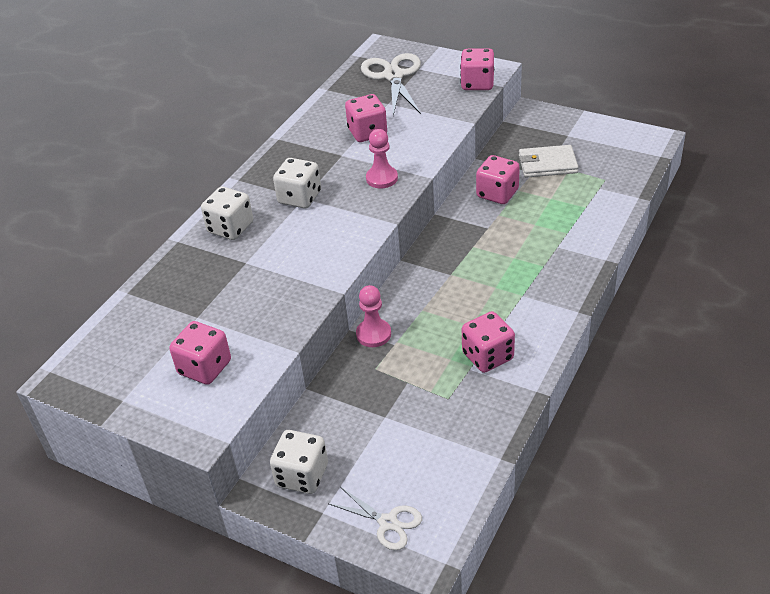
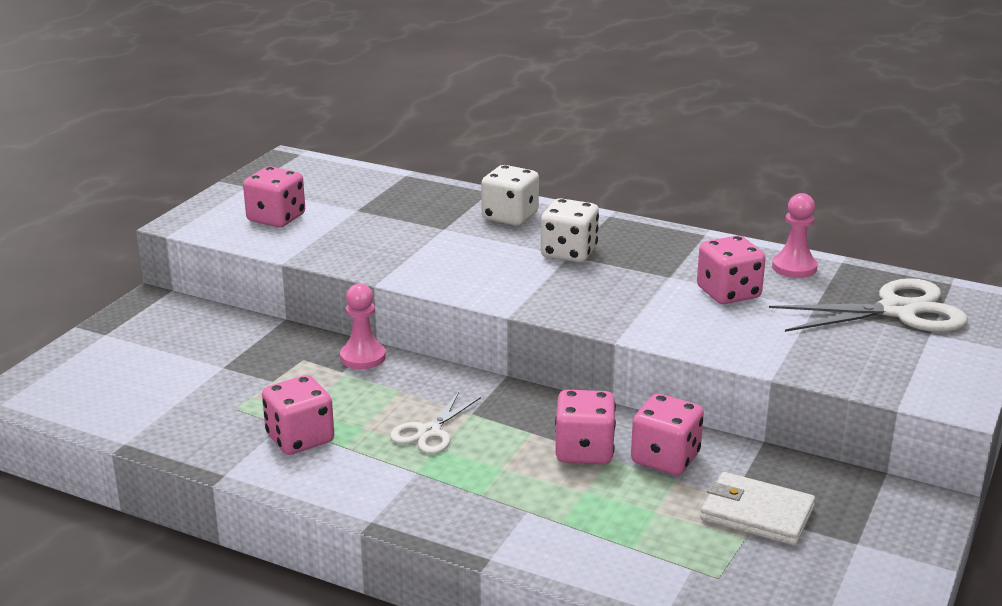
camera: 85 degrees right, 15 degrees down
white dice [270,430,328,494] -> none
white scissors [328,487,422,550] -> white scissors moved to [390,392,481,454]
pink pawn [366,129,398,188] -> pink pawn moved to [772,193,818,278]
pink dice [460,48,494,90] -> pink dice moved to [555,390,616,464]
white wallet [519,145,579,178] -> white wallet turned 60 degrees counterclockwise [701,472,815,546]

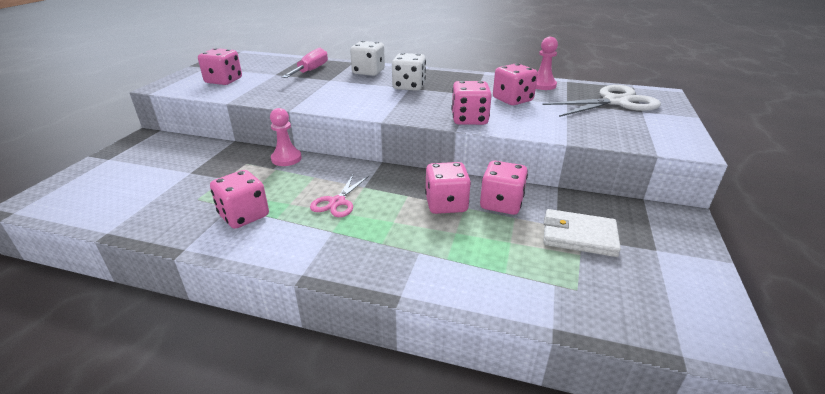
camera: 10 degrees left, 5 degrees up
white scissors [390,392,481,454] -> pink scissors [310,175,369,217]
none -> pink screwdriver [282,48,328,78]
none -> pink dice [451,81,492,125]

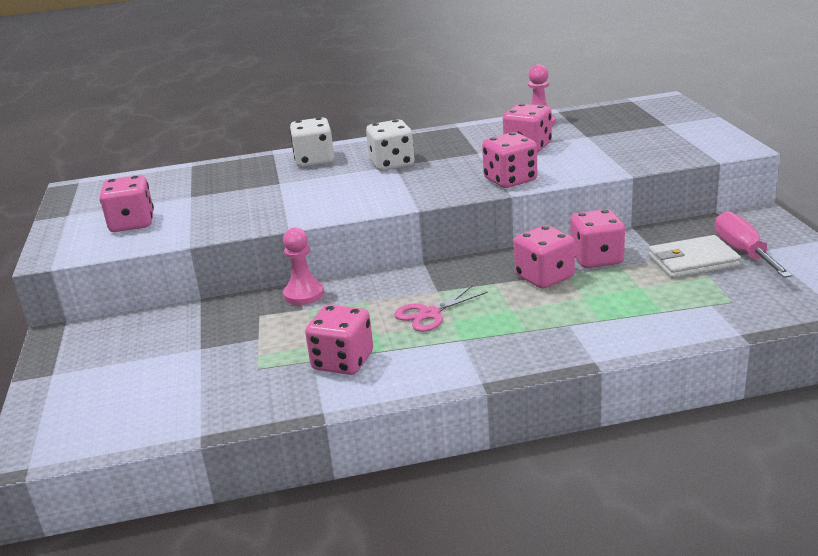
camera: 25 degrees left, 5 degrees down
pink screwdriver [282,48,328,78] -> pink screwdriver moved to [715,211,793,278]
pink scissors [310,175,369,217] -> pink scissors turned 60 degrees clockwise [394,285,488,332]
white scissors [542,85,661,117] -> none

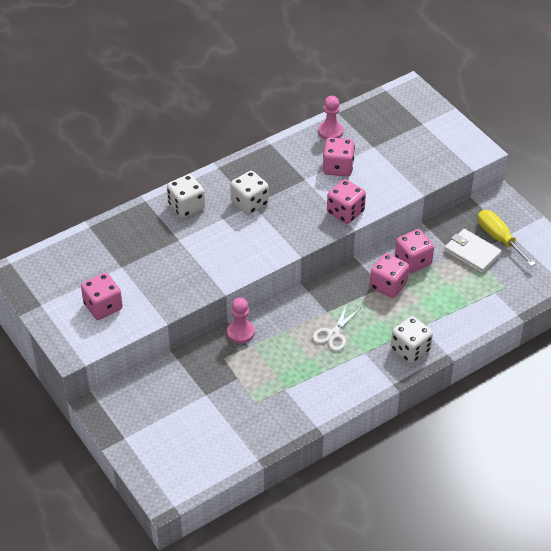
camera: 25 degrees left, 20 degrees up
pink dice [305,305,373,375] -> none
pink scissors [394,285,488,332] -> white scissors [312,303,360,351]
white wallet [649,235,741,278] -> white wallet turned 75 degrees clockwise [444,229,502,274]
pink screwdriver [715,211,793,278] -> yellow screwdriver [478,210,536,266]
none -> white dice [391,316,433,364]

